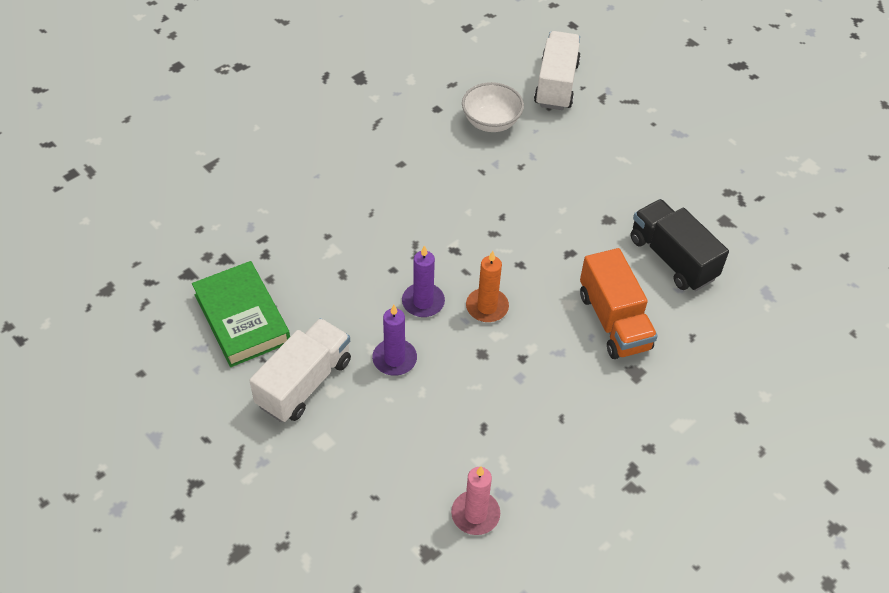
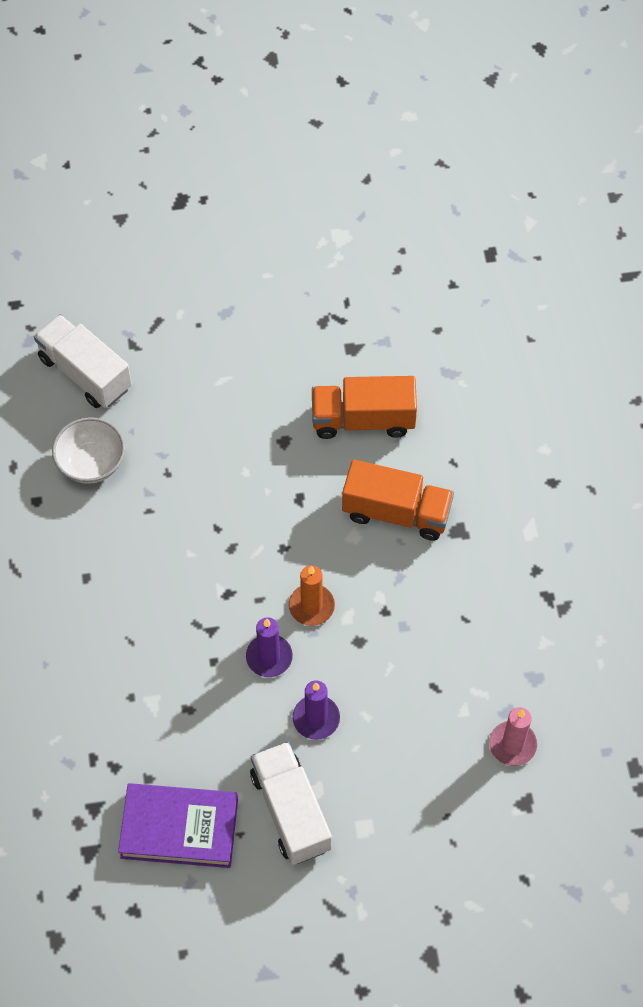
camera: 55 degrees left, 10 degrees up
green book [192,261,290,367] -> purple book [118,783,238,868]
black truck [631,199,729,291] -> orange truck [312,376,417,439]

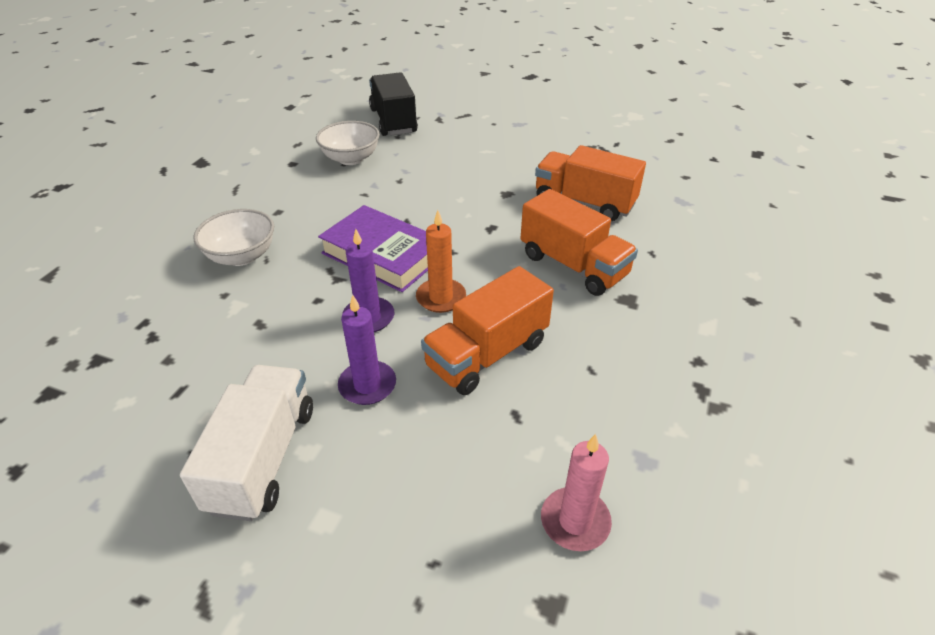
camera: 30 degrees right, 20 degrees down
white truck [34,314,132,408] -> black truck [369,72,418,136]
purple book [118,783,238,868] -> purple book moved to [318,205,428,292]
none -> white bowl [193,209,274,266]
none -> orange truck [421,266,554,395]

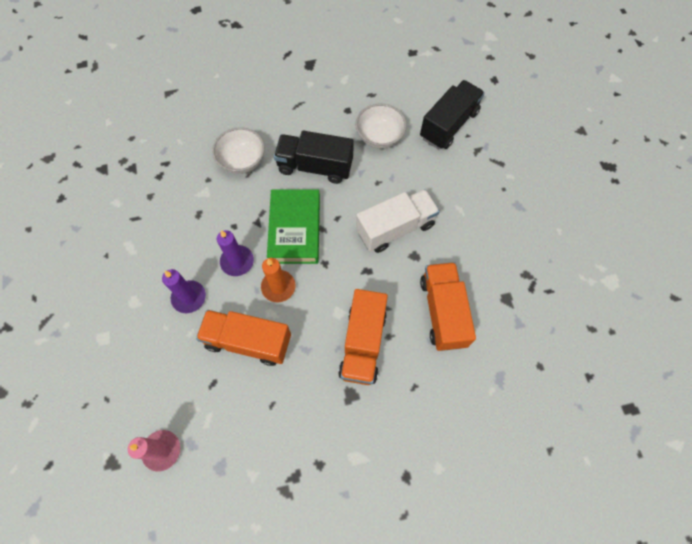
camera: 55 degrees right, 25 degrees up
white truck [180,365,313,521] -> white truck moved to [356,189,440,253]
purple book [318,205,428,292] -> green book [267,189,320,264]
none -> black truck [274,131,354,184]

